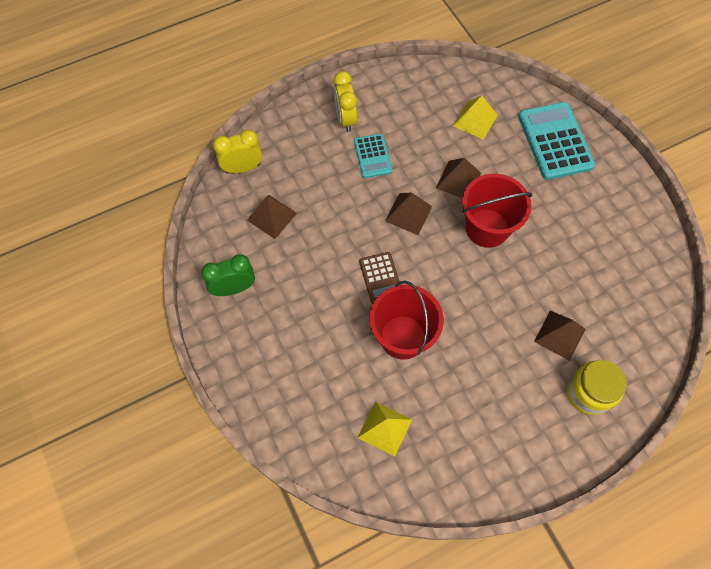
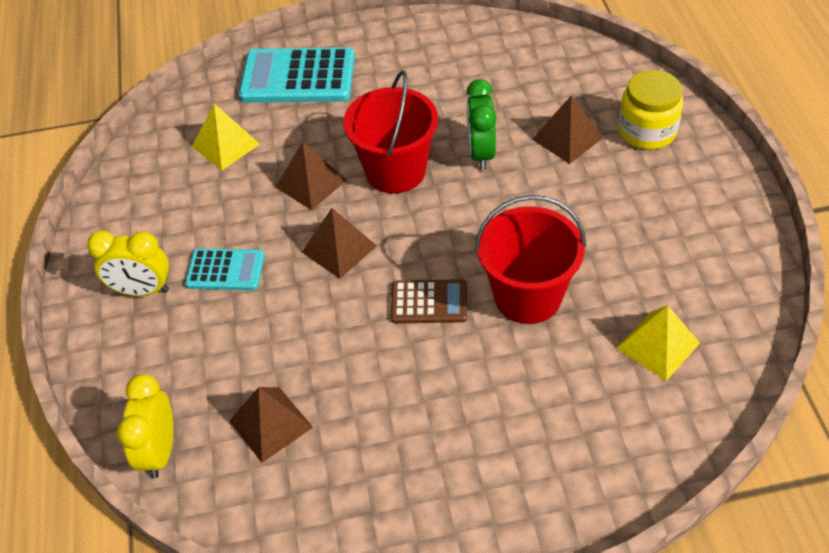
camera: 70 degrees left, 15 degrees down
green clock [201,254,255,296] -> green clock moved to [466,79,497,170]

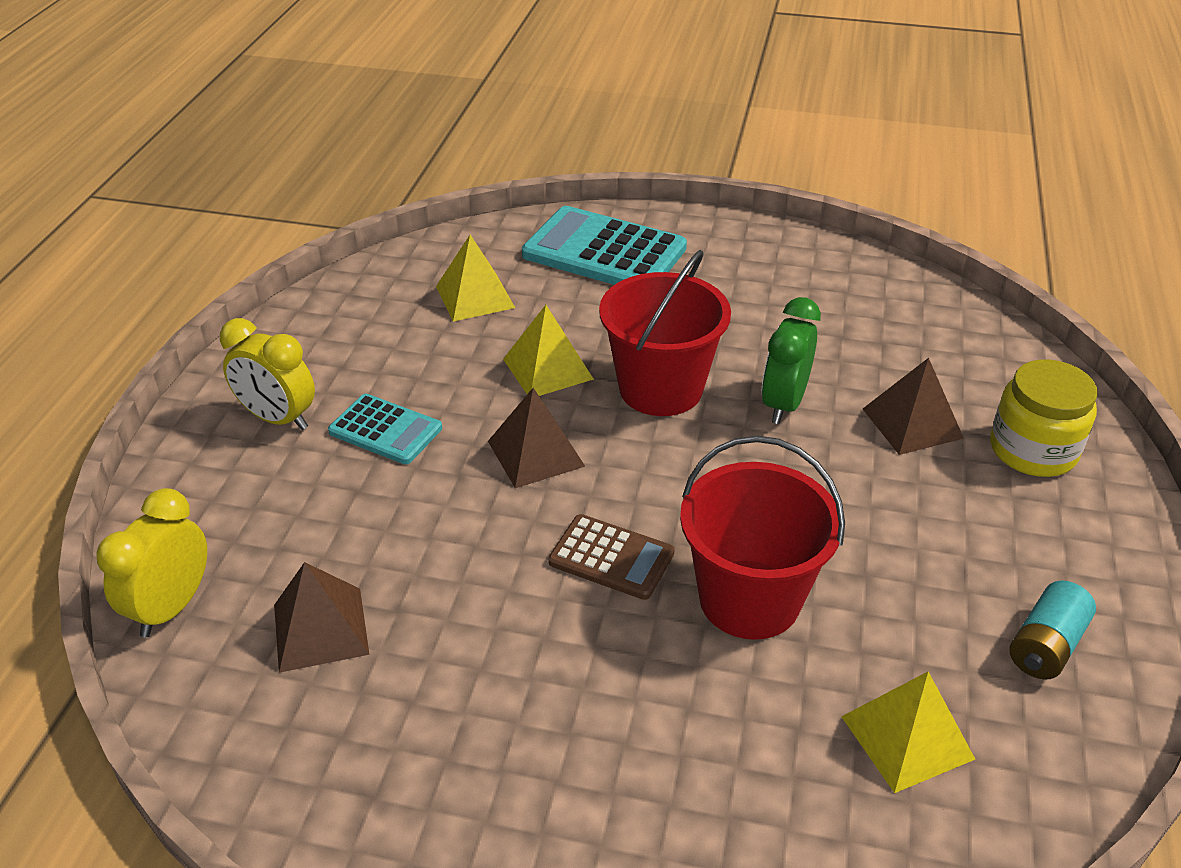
camera: 20 degrees right, 10 degrees down
brown pyramid [276,142,347,210] -> yellow pyramid [503,305,594,396]
none -> turquoise battery [1010,580,1096,680]

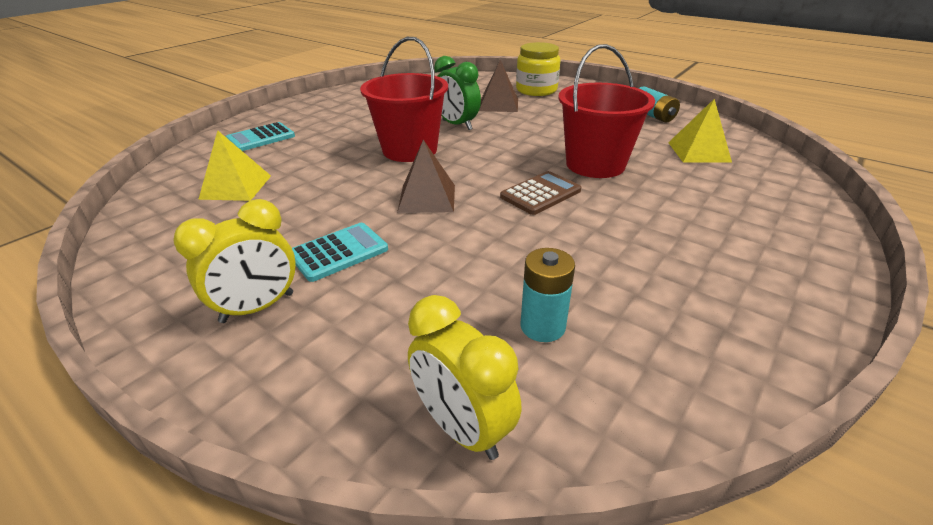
camera: 65 degrees left, 5 degrees down
brown pyramid [274,562,369,673] -> turquoise battery [520,248,575,342]
yellow pyramid [503,305,594,396] -> none
turquoise calculator [522,206,687,285] -> turquoise calculator [226,122,295,151], size x0.57

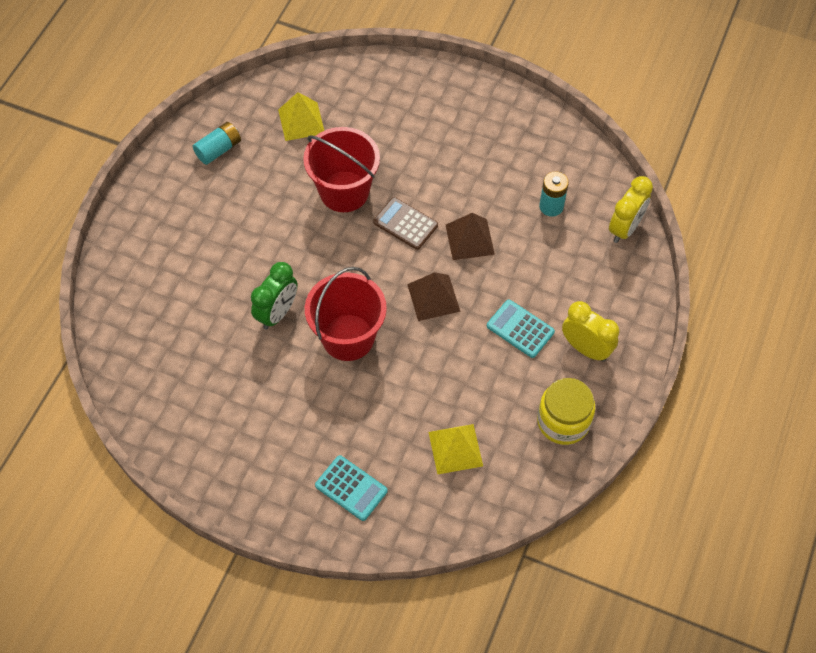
camera: 105 degrees left, 25 degrees up
brown pyramid [479,60,518,112] -> brown pyramid moved to [446,213,495,260]
yellow jar [516,42,561,96] -> yellow jar moved to [537,378,595,445]

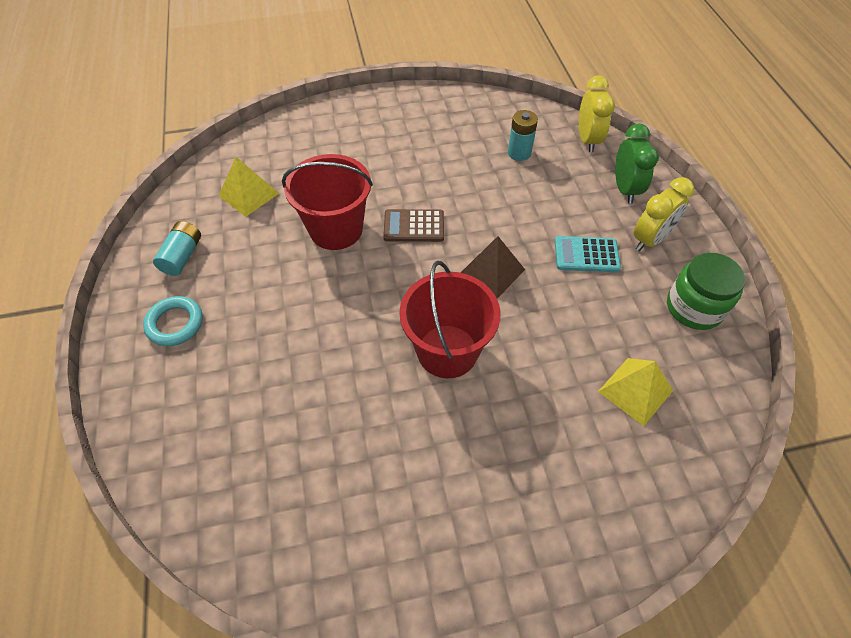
camera: 35 degrees left, 5 degrees down
green clock [251,262,297,330] -> green clock moved to [615,123,659,204]
turquoise calculator [315,455,388,521] -> none
brown pyramid [446,213,495,260] -> none
yellow jar [537,378,595,445] -> green jar [667,253,746,330]
yellow clock [562,301,619,362] -> yellow clock turned 135 degrees clockwise [634,177,694,251]
none -> turquoise ring [143,296,203,346]

